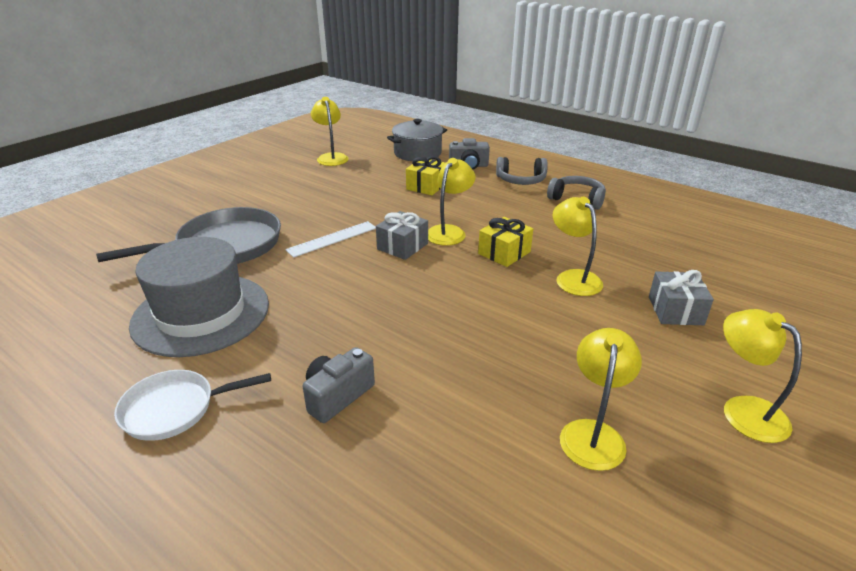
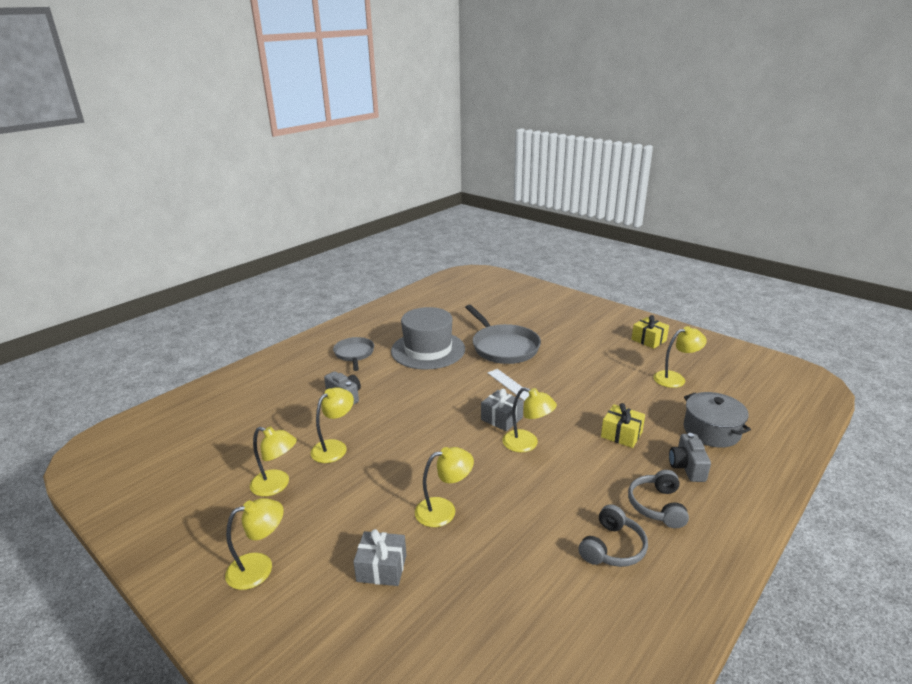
camera: 95 degrees right, 5 degrees down
white pan [114,370,271,441] -> grey pan [333,337,374,371]
yellow gift [478,217,533,267] -> yellow gift moved to [631,315,669,349]
none -> yellow lamp [310,387,354,463]

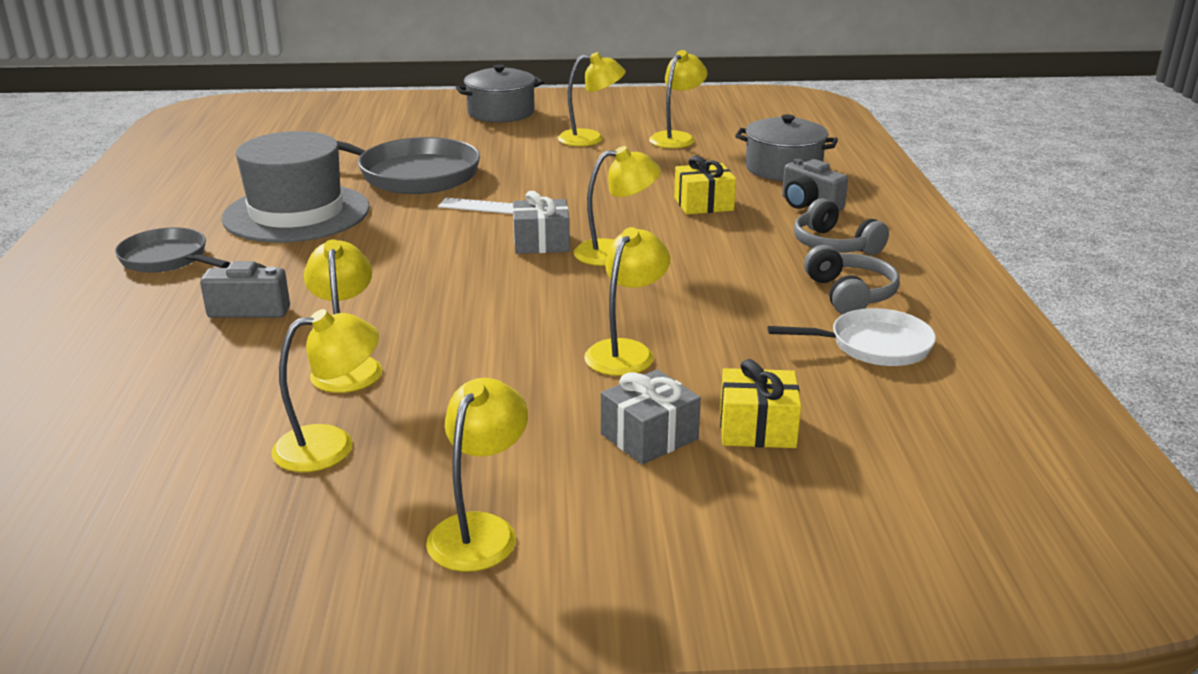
camera: 45 degrees left, 0 degrees up
yellow gift [631,315,669,349] -> yellow gift moved to [720,359,801,448]
none -> grey pot [455,64,544,122]
none -> yellow lamp [558,52,626,146]
none -> white pan [768,308,936,366]

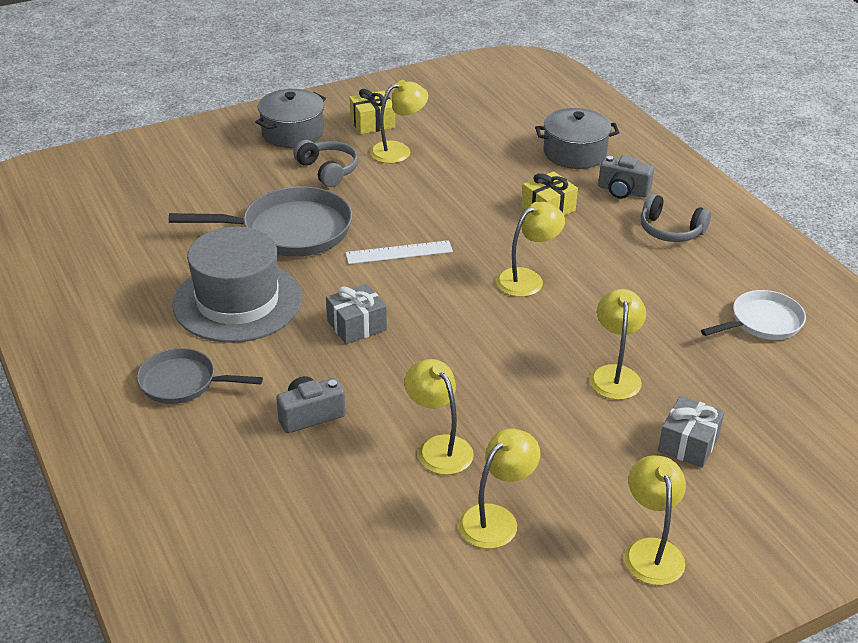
camera: 25 degrees left, 10 degrees up
grey gift [513,191,570,254] -> grey gift moved to [326,283,387,344]
yellow lamp [649,50,708,149] -> none
yellow gift [720,359,801,448] -> yellow gift moved to [349,89,395,134]
grey headphones [804,245,900,314] -> grey headphones moved to [293,140,359,187]

